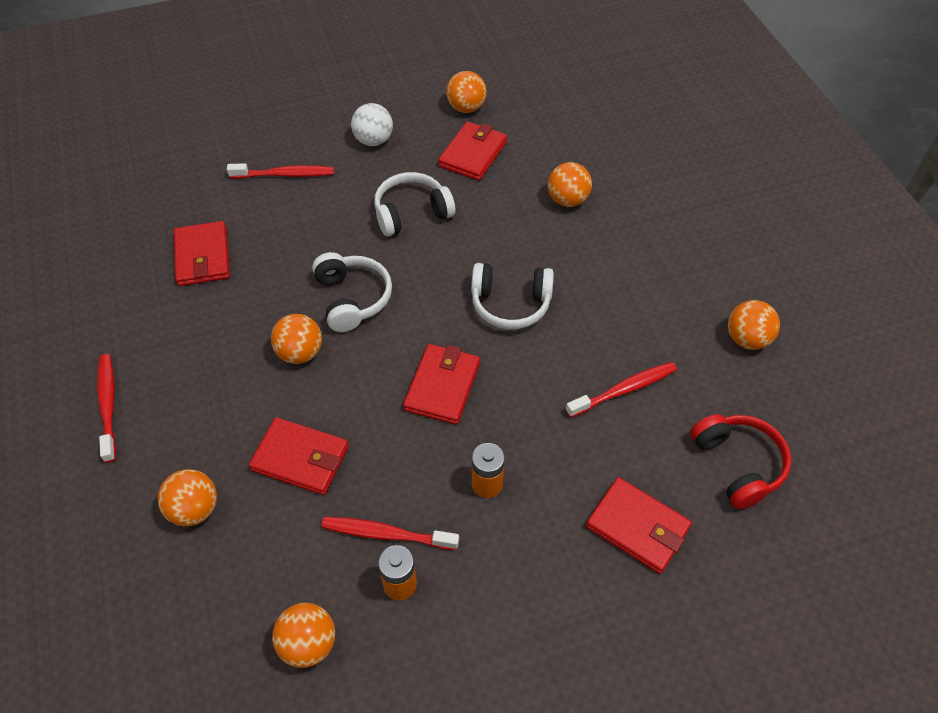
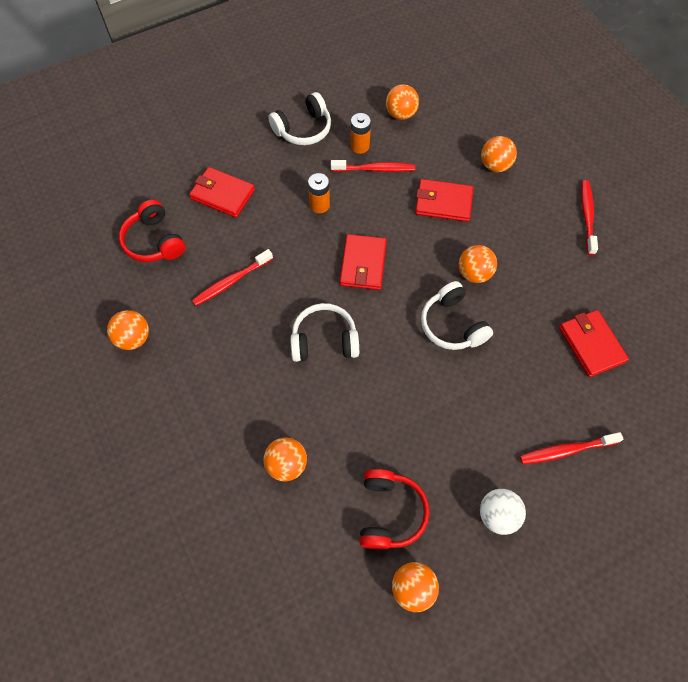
camera: 170 degrees right, 10 degrees up
red toothbrush [97,354,116,463] -> red toothbrush turned 150 degrees counterclockwise [581,180,598,255]
white headphones [374,172,455,237] -> white headphones moved to [268,92,331,145]
red wallet [438,121,507,181] -> red headphones [359,469,430,550]

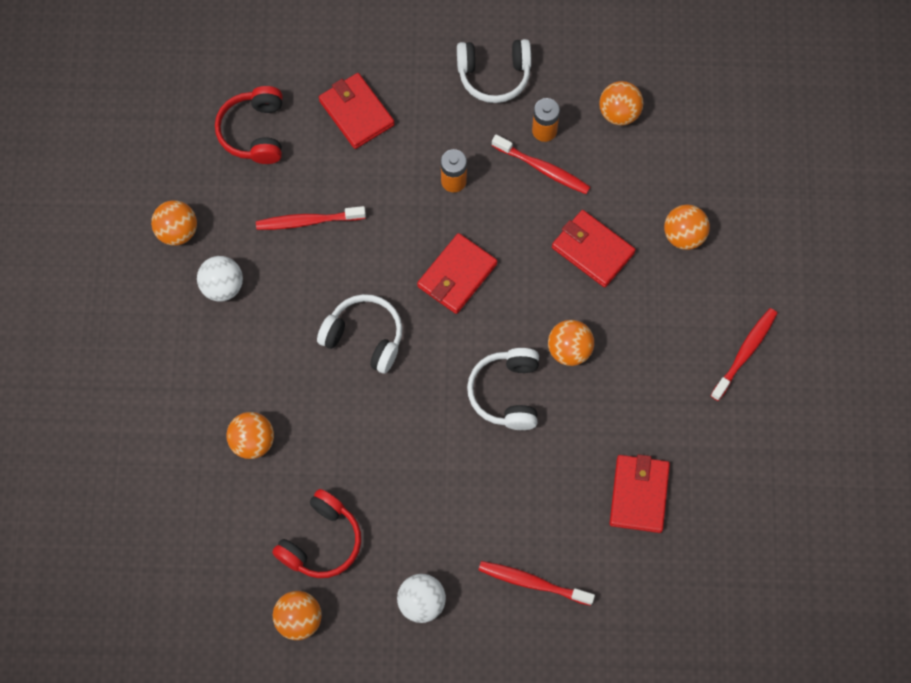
camera: 30 degrees right, 5 degrees up
none -> white ball [197,256,243,301]

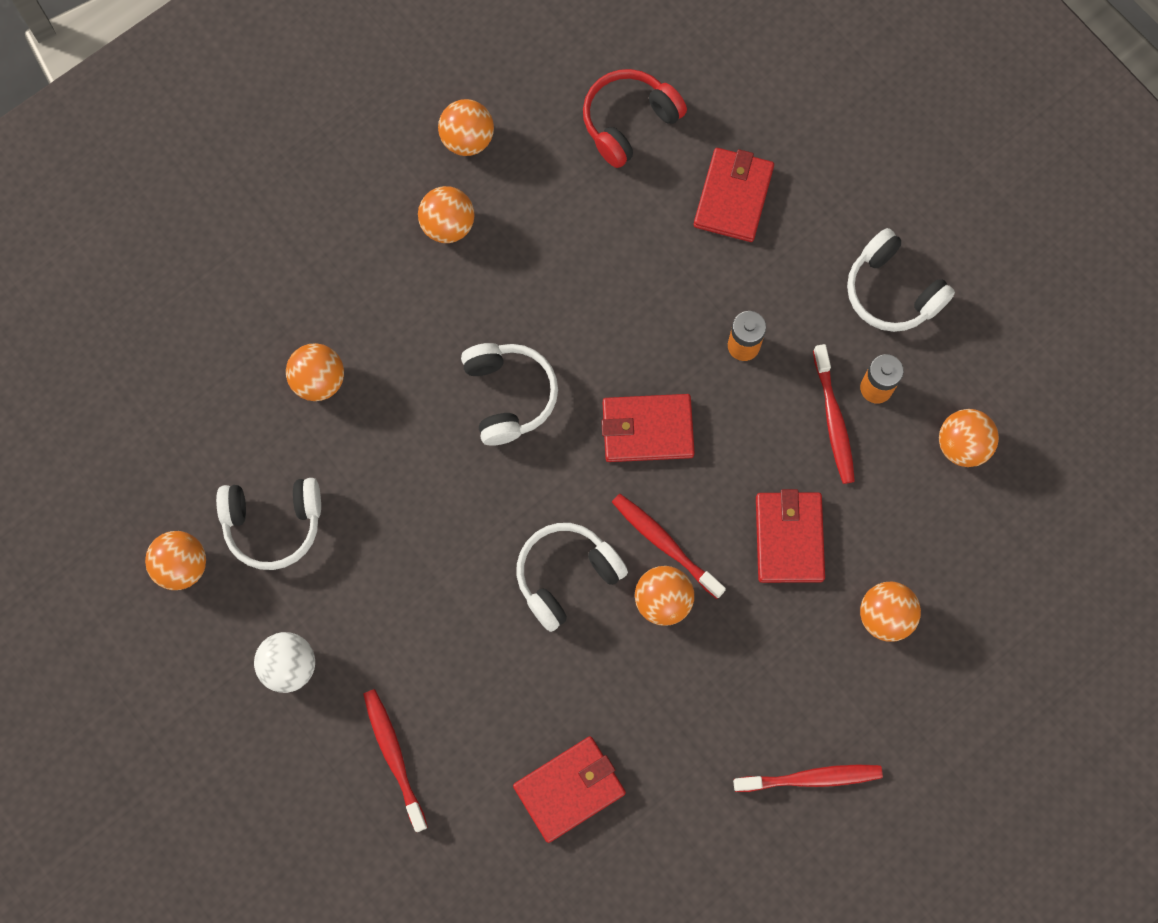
camera: 50 degrees right, 5 degrees up
white ball [197,256,243,301] -> orange ball [418,186,475,243]
red toothbrush [256,206,366,230] -> red toothbrush moved to [612,494,726,599]
red headphones [272,489,361,578] -> white headphones [216,478,321,570]

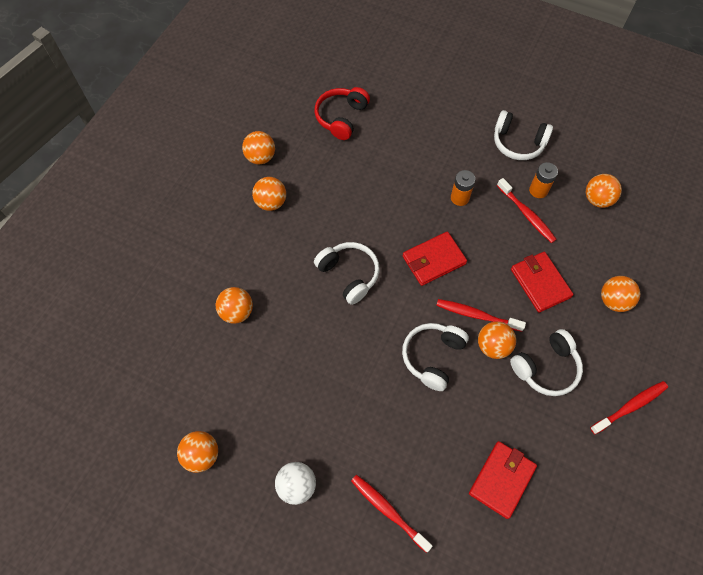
camera: 25 degrees left, 10 degrees down
white headphones [216,478,321,570] -> white headphones moved to [510,329,583,396]
red wallet [694,148,774,242] -> none

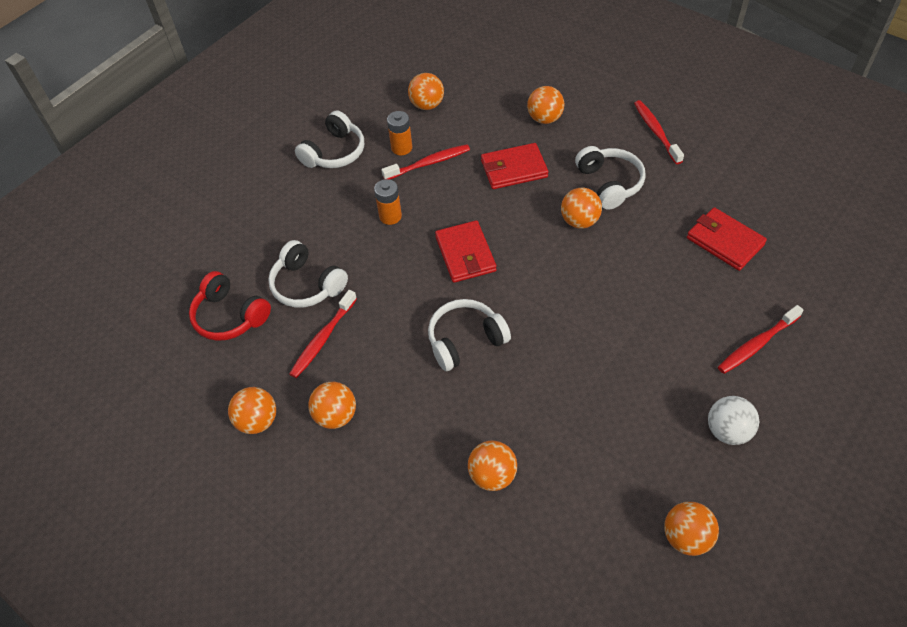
camera: 75 degrees left, 10 degrees down
white headphones [402,323,469,391] -> white headphones moved to [268,240,348,308]
red toothbrush [436,299,526,332] -> red toothbrush moved to [289,290,357,378]

